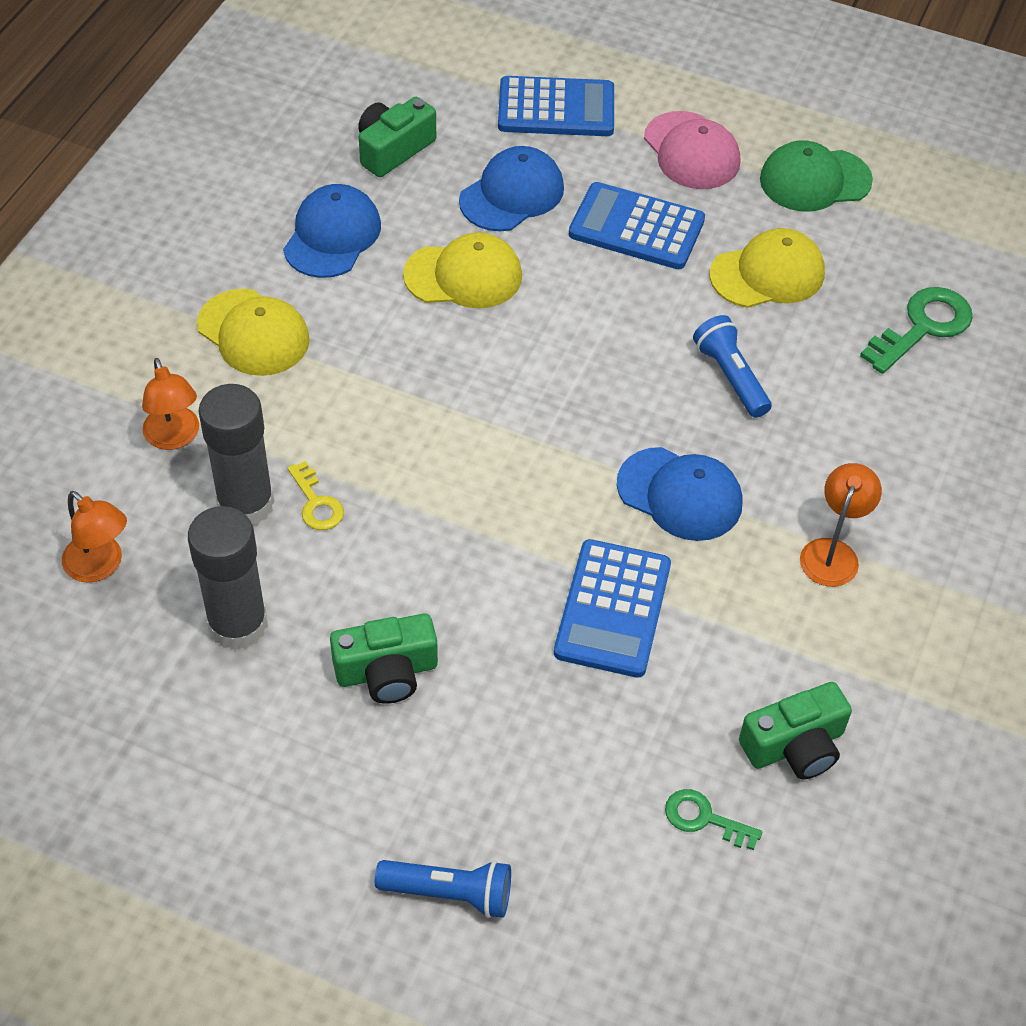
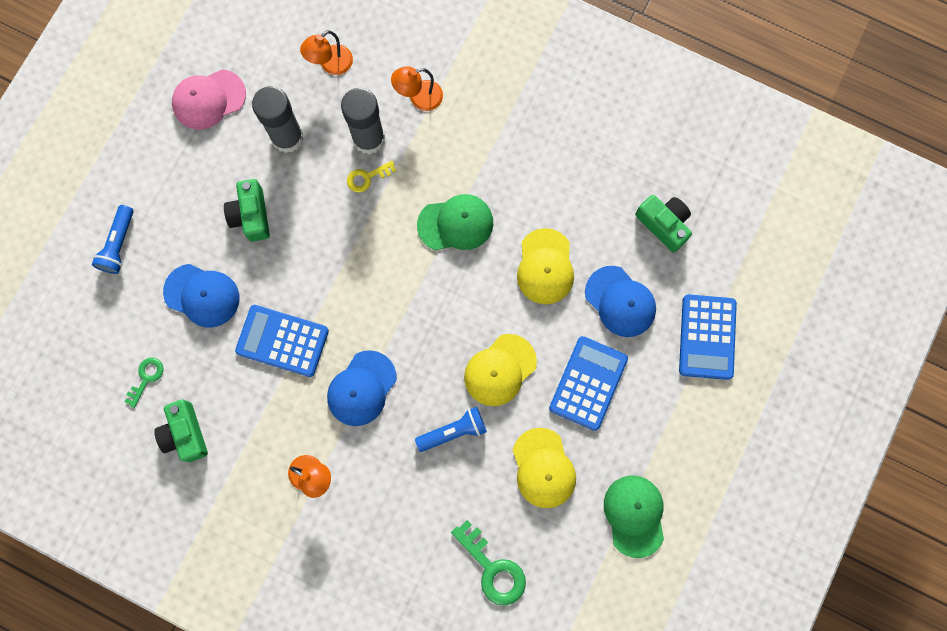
camera: 95 degrees right, 25 degrees up
yellow cap [197,289,310,376] -> yellow cap moved to [464,334,537,406]
blue cap [283,184,381,278] -> blue cap moved to [163,264,240,327]
pink cap [644,111,740,189] -> pink cap moved to [172,69,246,130]
none -> green cap [417,194,493,250]

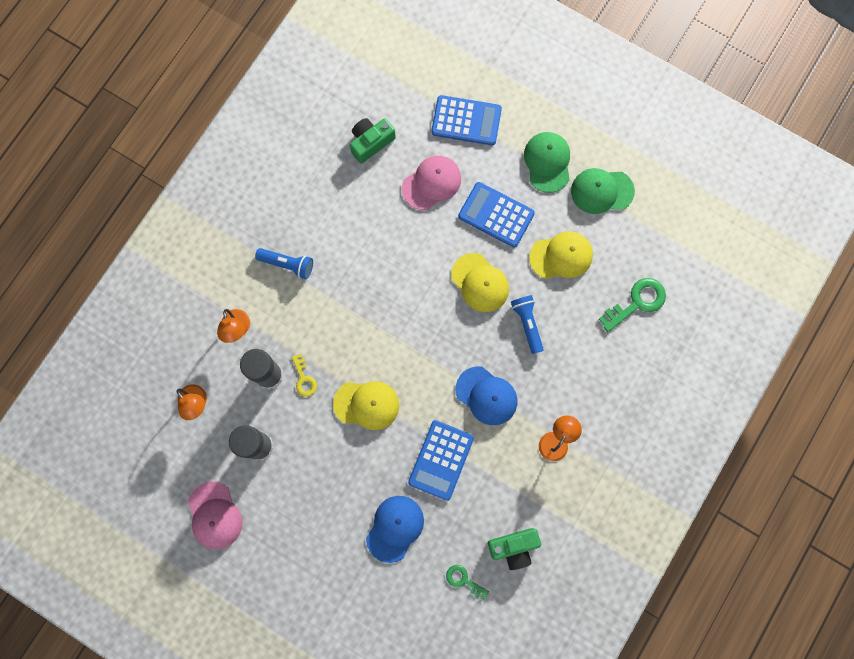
camera: 85 degrees left, 0 degrees up
blue flashlight [92,205,134,274] -> blue flashlight moved to [255,248,313,279]
green camera [224,179,270,242] -> none
green cap [417,194,493,250] -> green cap moved to [524,132,570,193]
yellow cap [517,228,574,304] -> yellow cap moved to [333,381,399,430]
blue cap [585,266,656,337] -> pink cap [402,156,461,210]

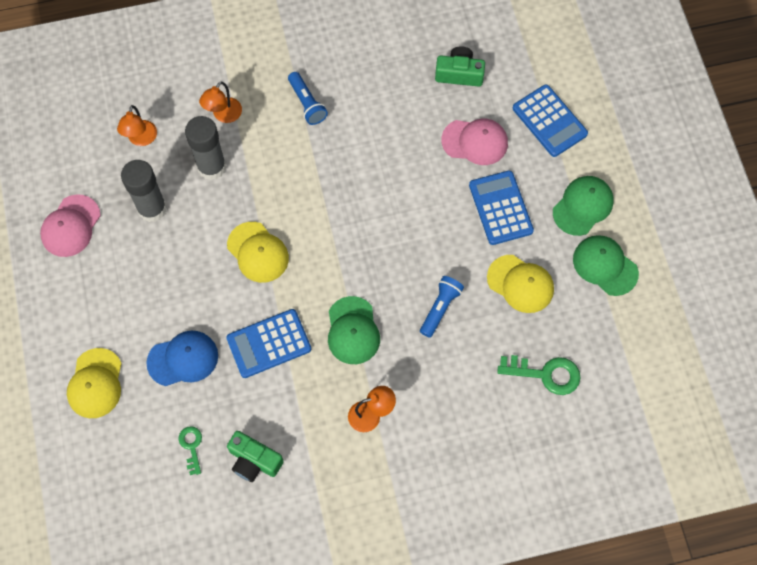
camera: 45 degrees right, 10 degrees down
yellow key [292,354,317,397] -> none
yellow cap [451,253,509,312] -> yellow cap moved to [67,348,122,418]
blue cap [456,366,517,425] -> green cap [328,296,380,364]

